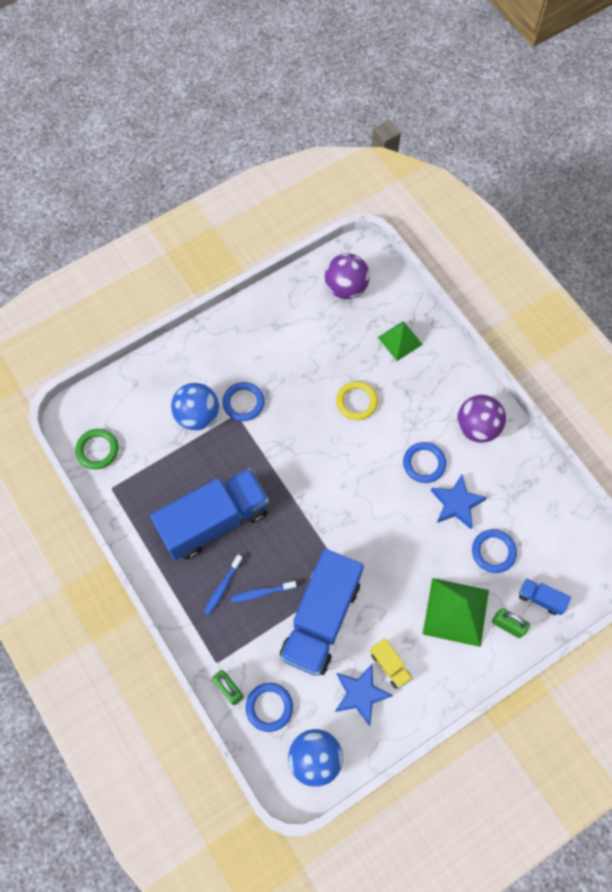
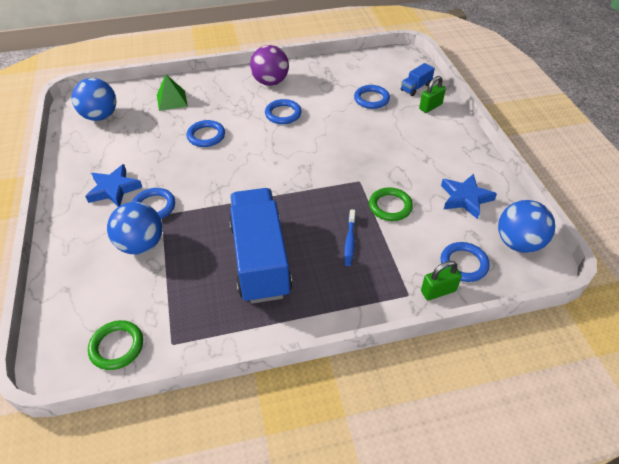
camera: 70 degrees left, 20 degrees down
blue toothbrush [204,555,243,615] -> none
blue truck [280,549,364,676] -> green ring [369,187,413,221]
purple ball [325,253,370,299] -> blue ball [72,78,116,121]
yellow ring [336,381,378,420] -> blue ring [187,120,225,147]
yellow truck [370,638,413,689] -> none
green pyramid [423,578,489,647] -> none
blue star [431,474,487,529] -> blue star moved to [85,164,142,207]

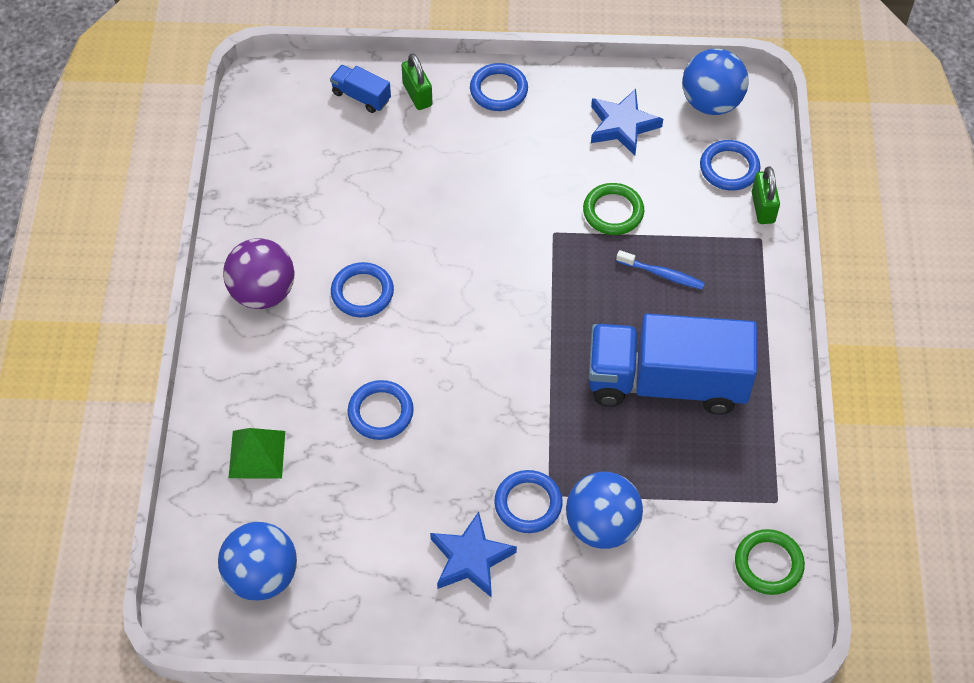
camera: 75 degrees left, 10 degrees up
blue ring [354,85,390,109] -> blue ring moved to [470,63,528,111]
blue truck [401,63,435,96] -> blue truck turned 150 degrees clockwise [330,65,391,113]

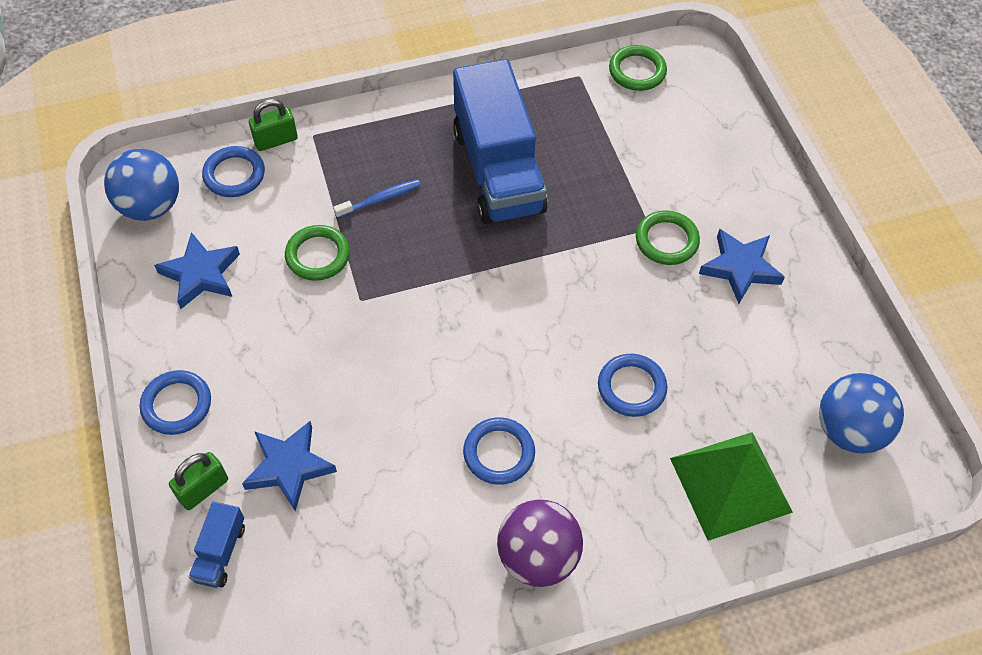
camera: 110 degrees left, 0 degrees up
green pyramid [229,428,285,478] -> green pyramid [670,432,793,541], size x1.60
blue ring [494,470,563,533] -> green ring [636,210,700,265]
blue ball [566,472,643,549] -> none
blue toothbrush [616,250,705,290] -> blue toothbrush turned 60 degrees clockwise [333,179,421,218]
none -> blue star [242,421,337,512]

